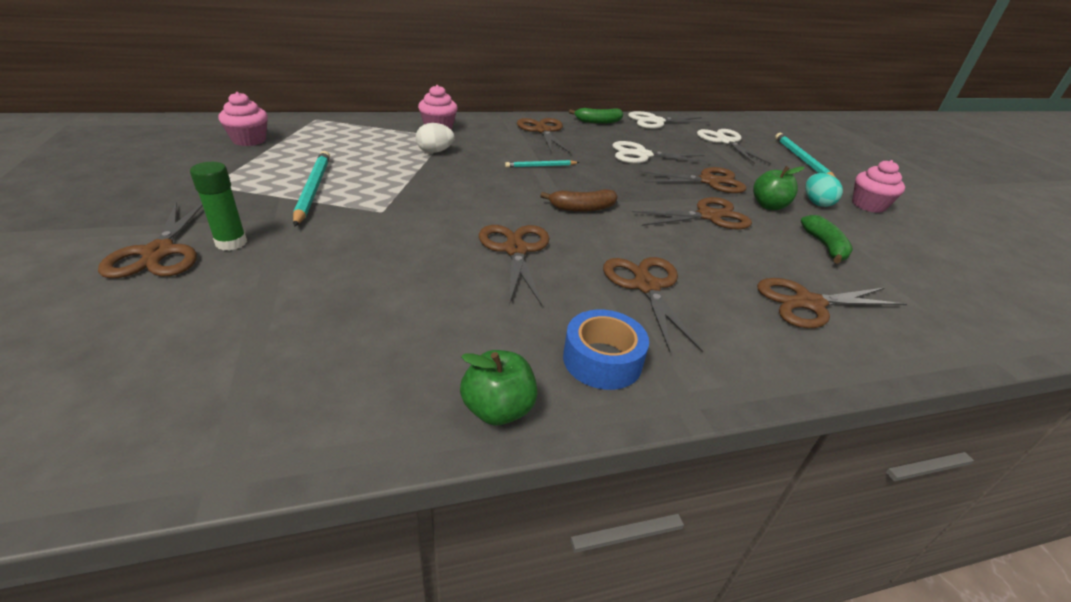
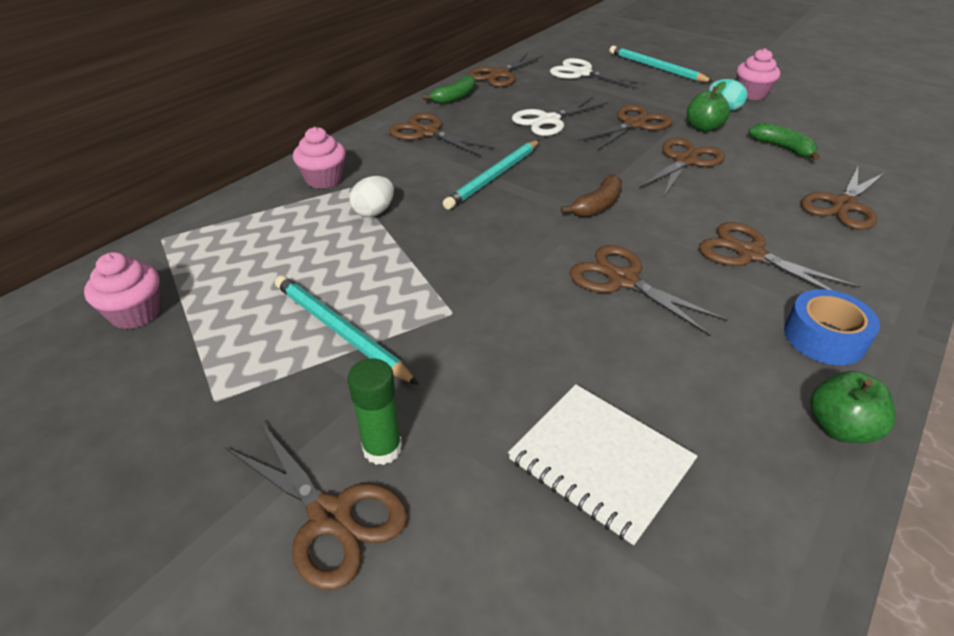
camera: 35 degrees left, 5 degrees up
turquoise pencil [505,160,579,168] -> turquoise pencil [443,140,540,210], size x1.77
white scissors [628,111,710,129] -> brown scissors [468,53,543,87]
none -> white notebook [508,384,697,545]

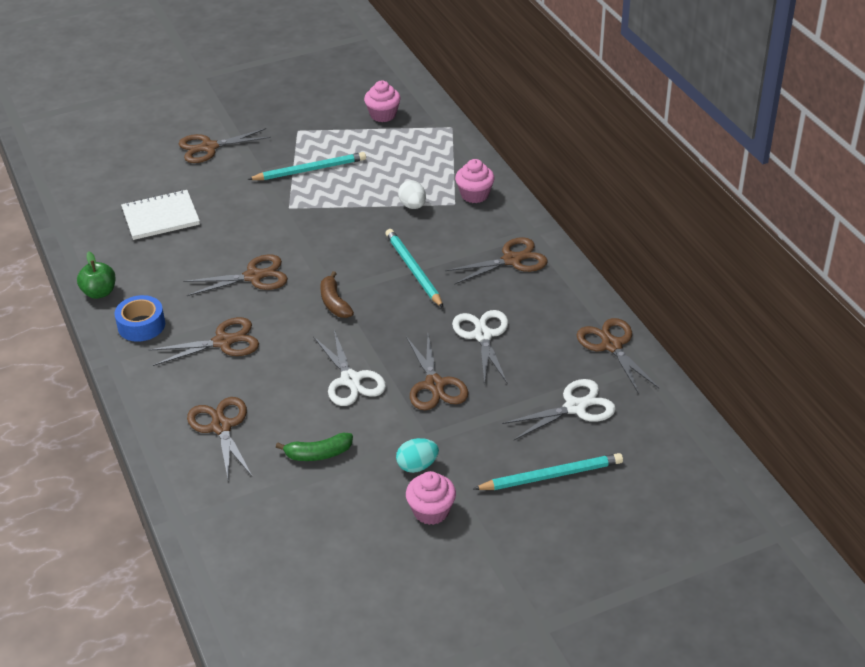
camera: 120 degrees right, 0 degrees up
green glue stick [347,358,402,465] -> none
green banana [422,75,475,104] -> none
brown scissors [639,138,725,197] -> white scissors [313,330,386,406]
green apple [687,81,730,132] -> none

